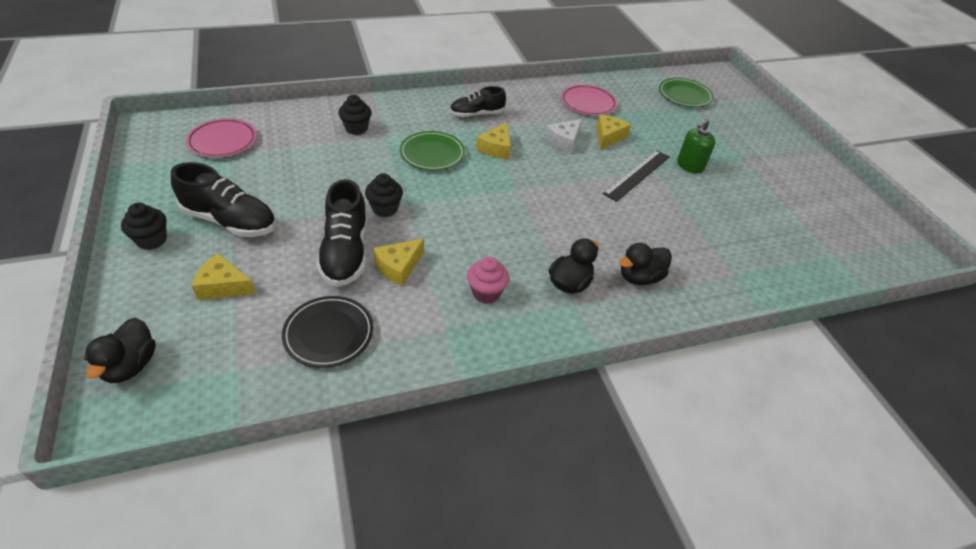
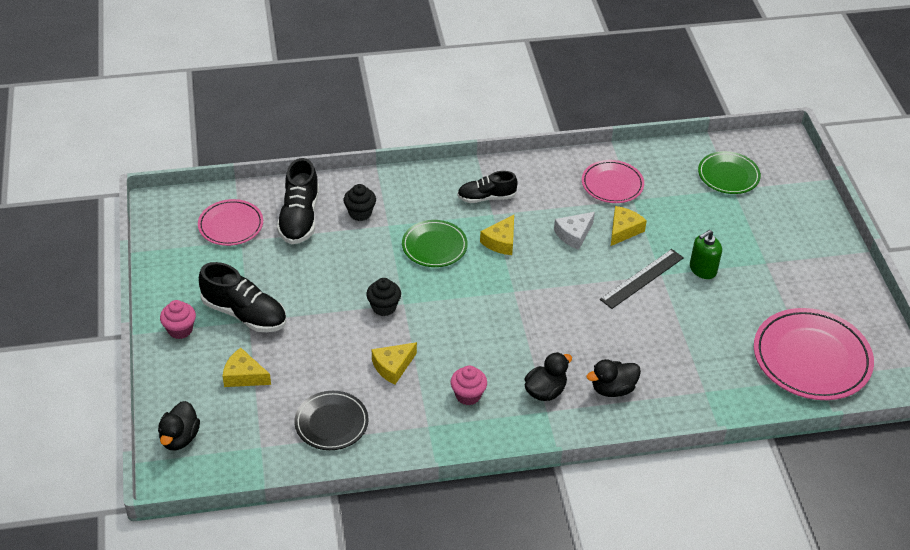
camera: 10 degrees right, 0 degrees up
black cupcake [121,203,167,250] -> pink cupcake [160,300,196,339]
black shoe [317,179,367,287] -> black shoe moved to [277,158,319,244]
none -> pink plate [754,308,874,400]

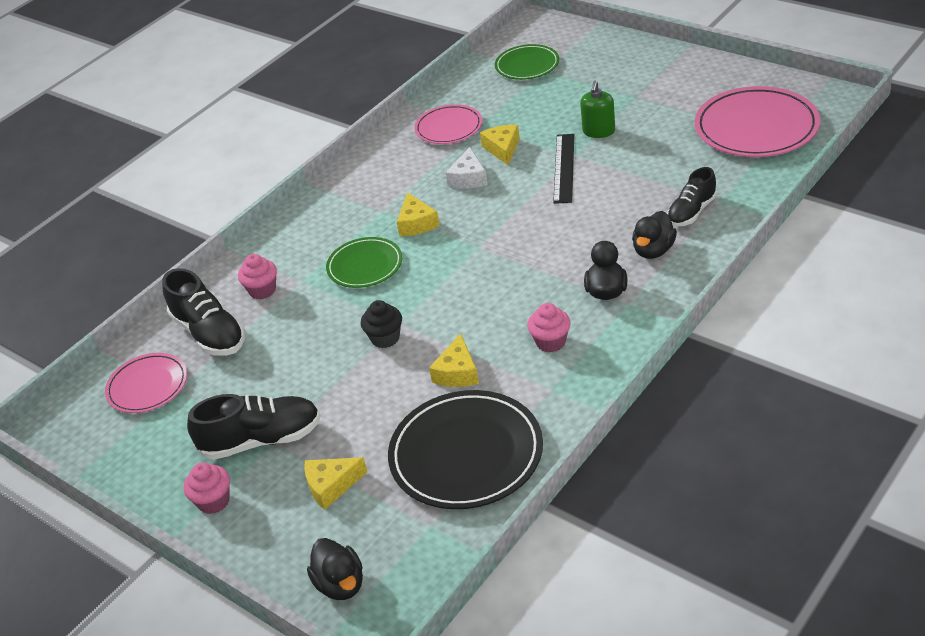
camera: 35 degrees left, 5 degrees down
black plate [294,391,369,450] -> black plate [388,390,543,509], size x1.69
black cupcake [344,184,376,221] -> pink cupcake [238,254,277,300]
black shoe [457,171,517,203] -> black shoe moved to [667,167,717,227]

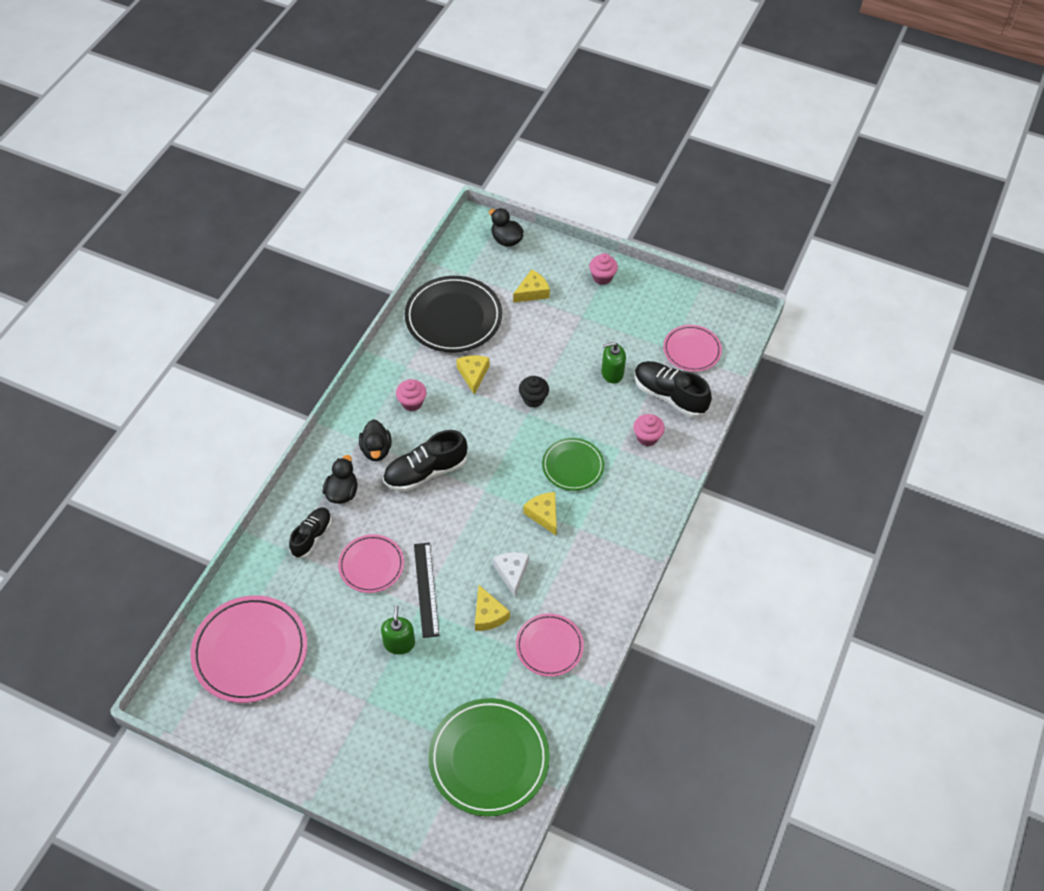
camera: 160 degrees right, 15 degrees up
black shoe [187,394,321,460] -> black shoe moved to [383,430,467,492]
green plate [495,44,559,80] -> green plate [428,698,550,817], size x1.69
none -> pink plate [338,534,404,593]
none -> green soap dispenser [601,342,626,384]

